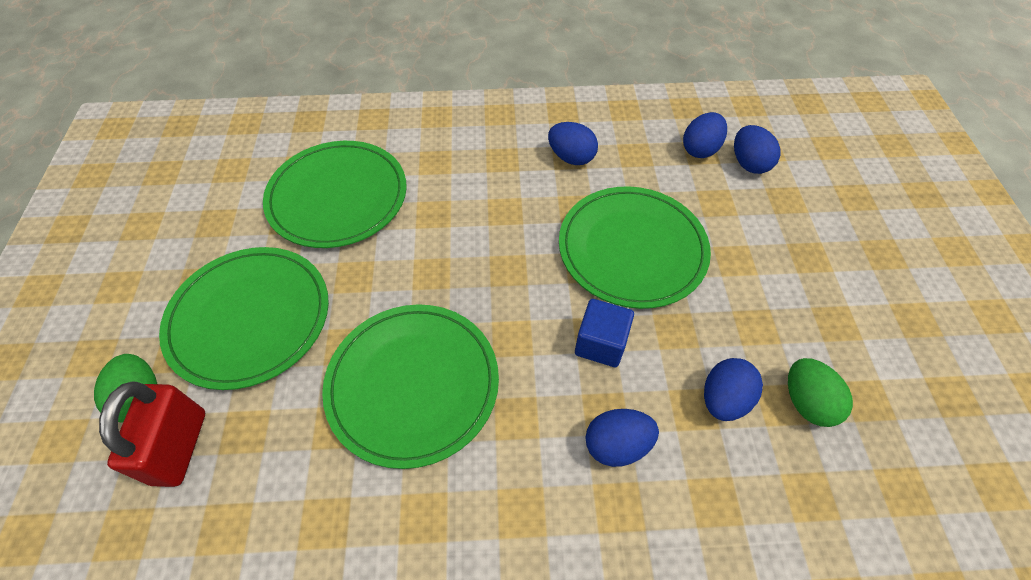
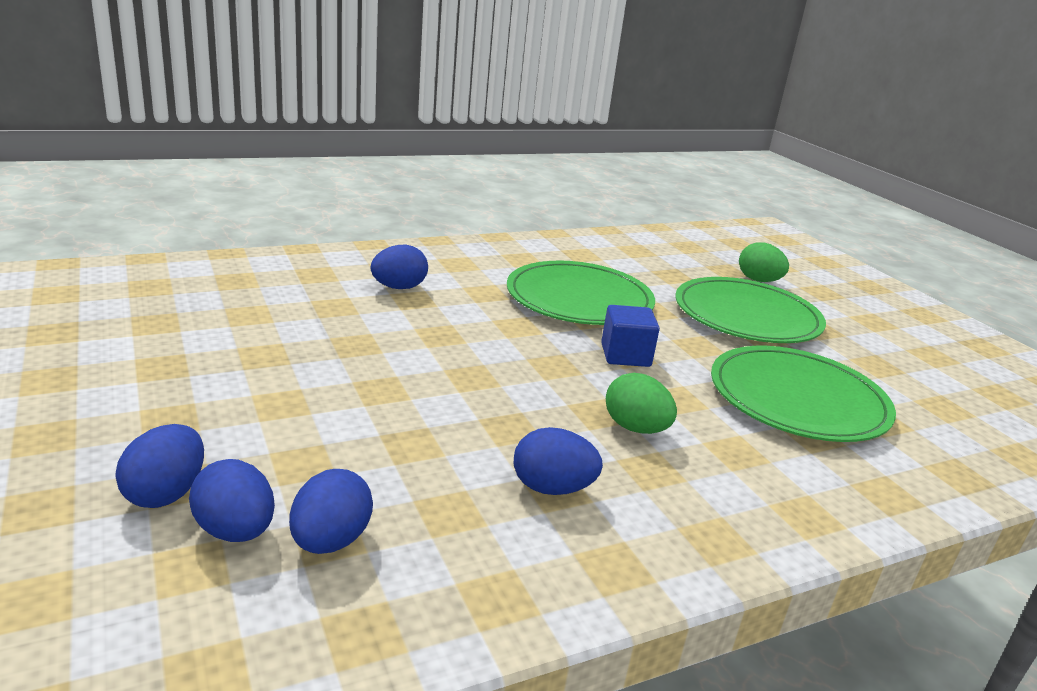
camera: 155 degrees right, 30 degrees down
red padlock [99,382,205,487] -> none
green plate [559,186,711,309] -> none
blue cube [575,299,634,367] -> blue cube moved to [601,305,660,367]
blue egg [704,358,763,421] -> blue egg moved to [115,424,204,508]
green egg [788,358,853,427] -> green egg moved to [606,373,677,434]

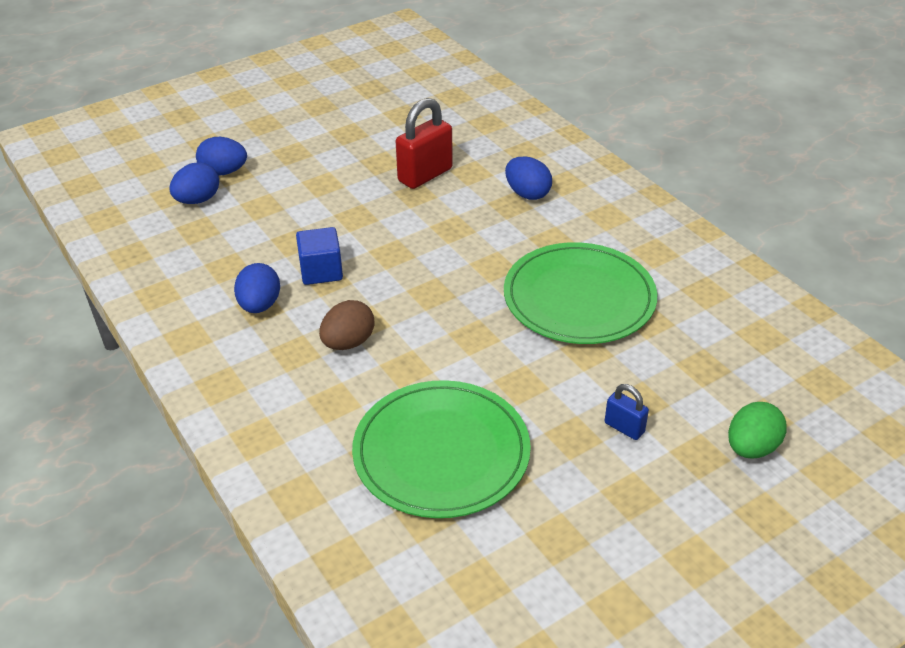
camera: 85 degrees right, 15 degrees up
blue egg [289,469,373,554] -> none
blue cube [601,305,660,367] -> blue cube moved to [296,227,343,285]
green egg [606,373,677,434] -> brown egg [319,300,374,350]
green plate [676,277,826,343] -> blue padlock [605,384,649,440]
none -> red padlock [396,98,453,189]

